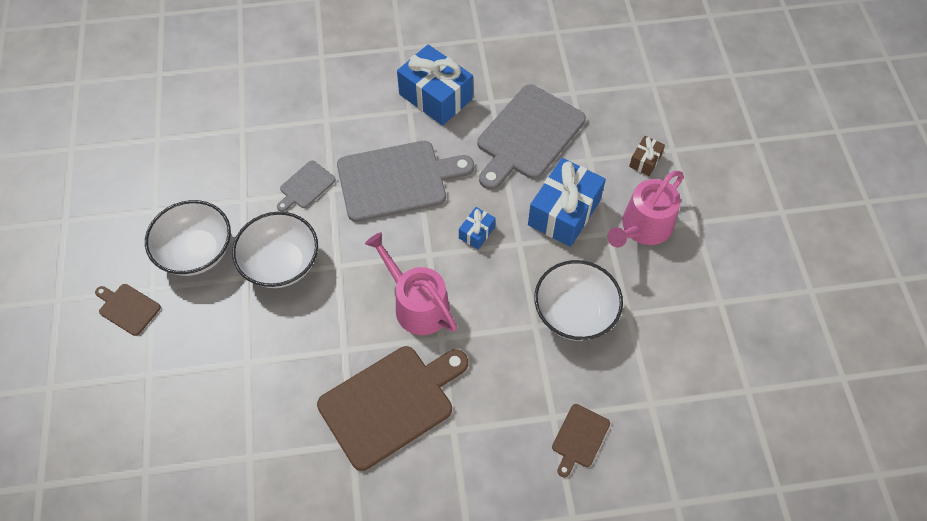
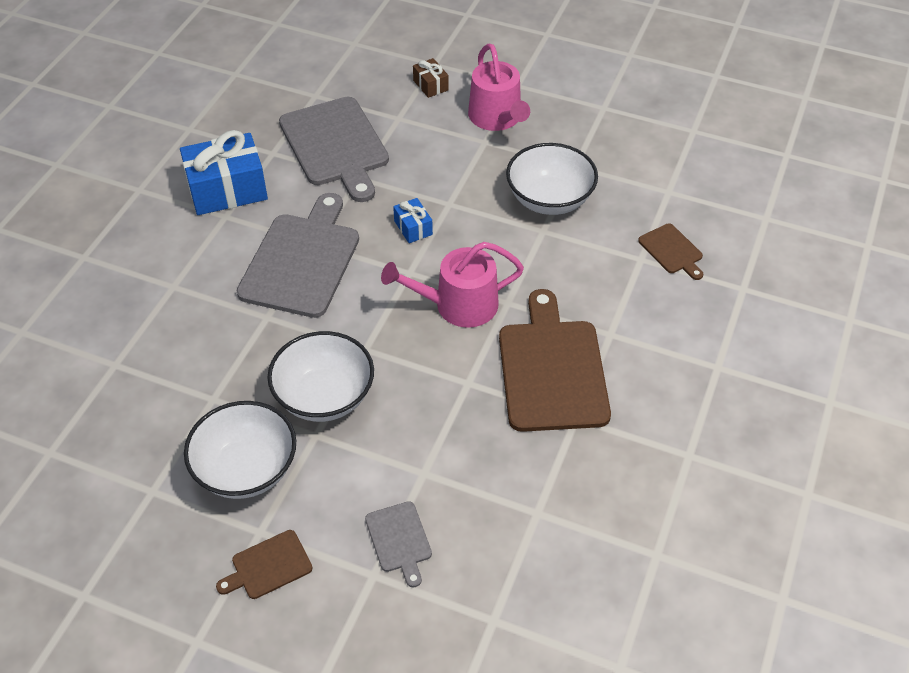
camera: 60 degrees left, 10 degrees down
grey cutting board [277,161,336,212] -> grey cutting board moved to [365,501,432,587]
blue gift [528,158,606,247] -> none

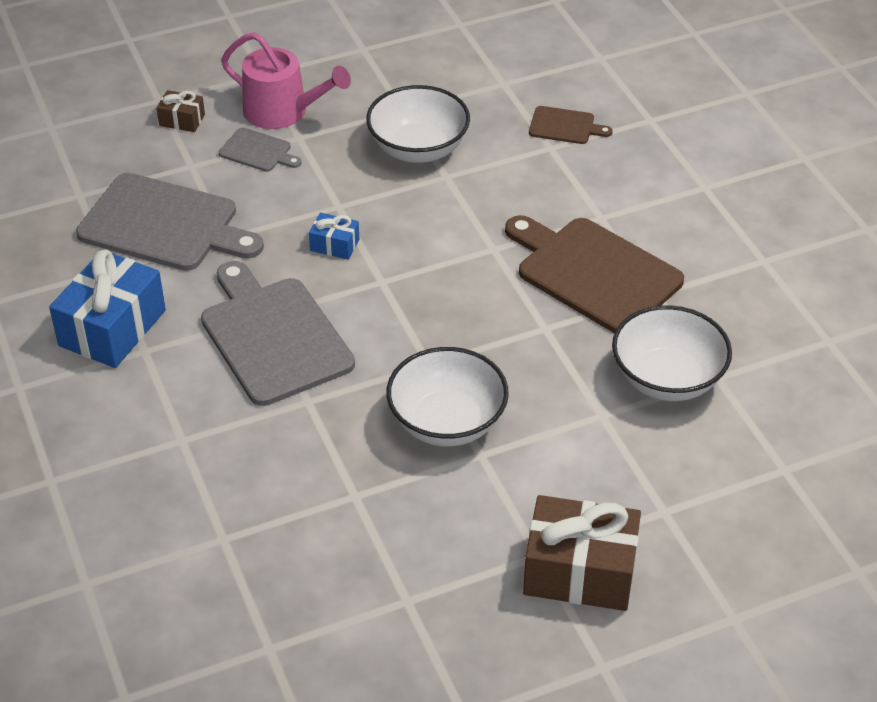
camera: 45 degrees left, 5 degrees down
white bowl [184,401,296,499] -> white bowl moved to [612,305,732,401]
brown cutting board [216,530,313,599] -> brown gift [523,495,641,611]
grey cutting board [365,501,432,587] -> grey cutting board moved to [219,128,302,172]
pink watering can [381,242,524,328] -> none

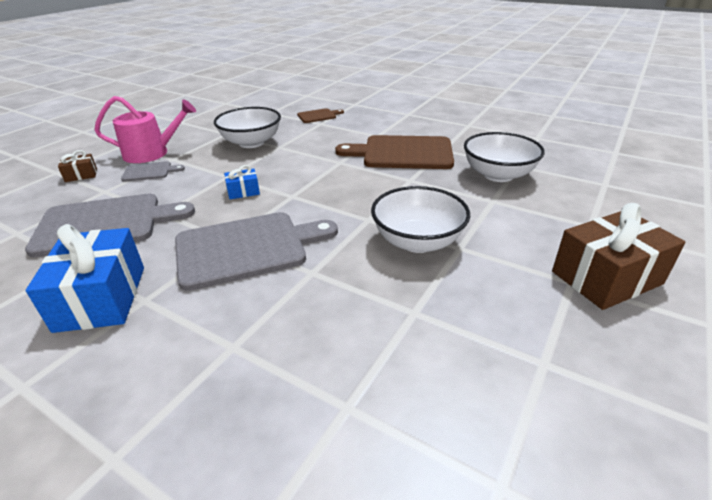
camera: 35 degrees left, 10 degrees down
grey cutting board [201,261,355,406] -> grey cutting board turned 135 degrees clockwise [175,212,338,291]

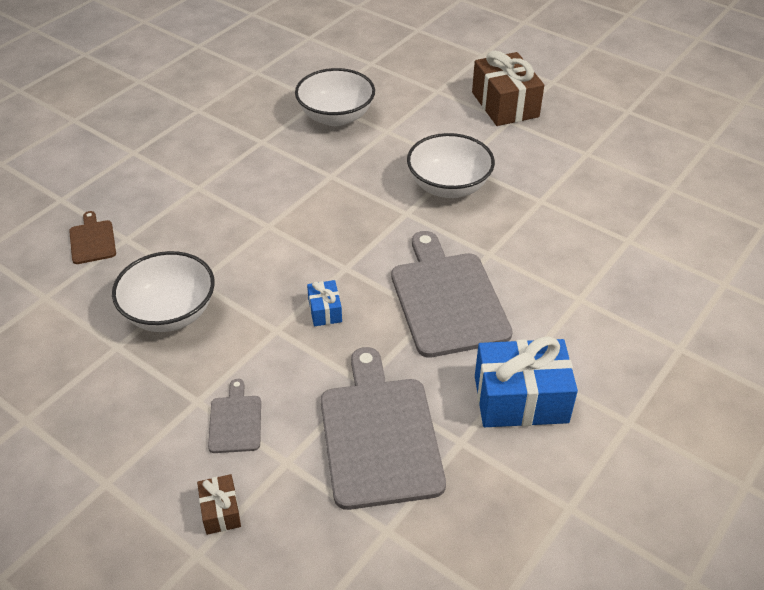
camera: 85 degrees left, 10 degrees up
pink watering can [94,96,196,163] -> none
brown cutting board [335,135,454,169] -> none

